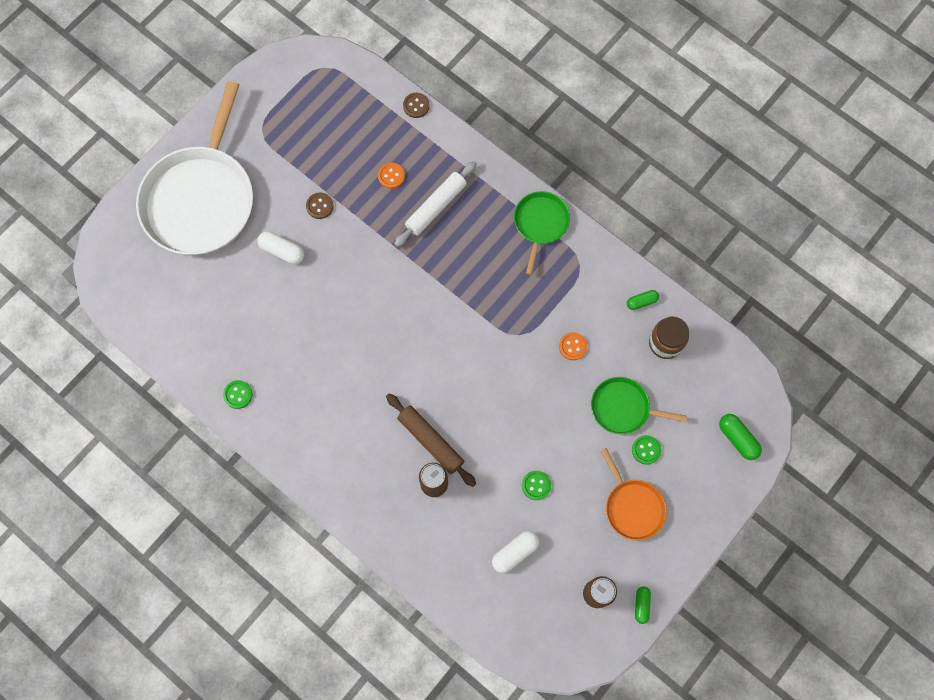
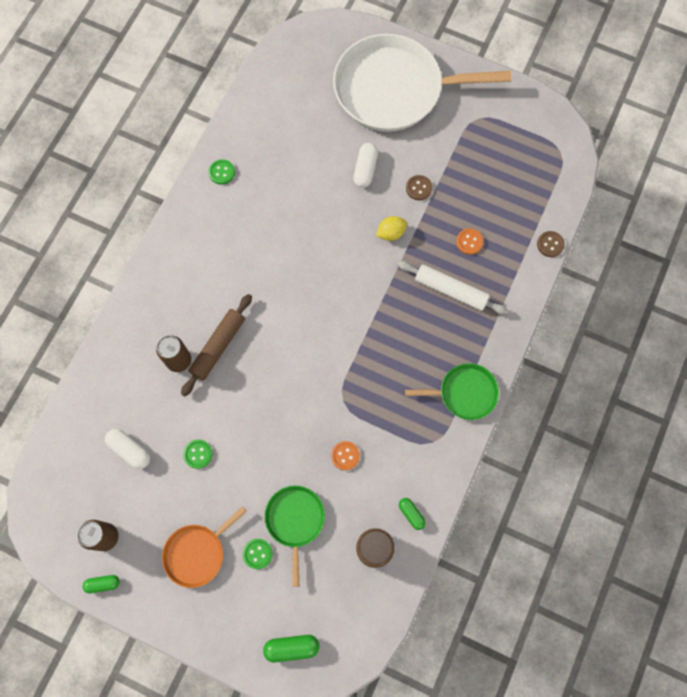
camera: 75 degrees right, 0 degrees up
green capsule [719,414,762,460] -> green capsule turned 45 degrees clockwise [263,635,319,662]
none -> yellow lemon [376,216,407,241]

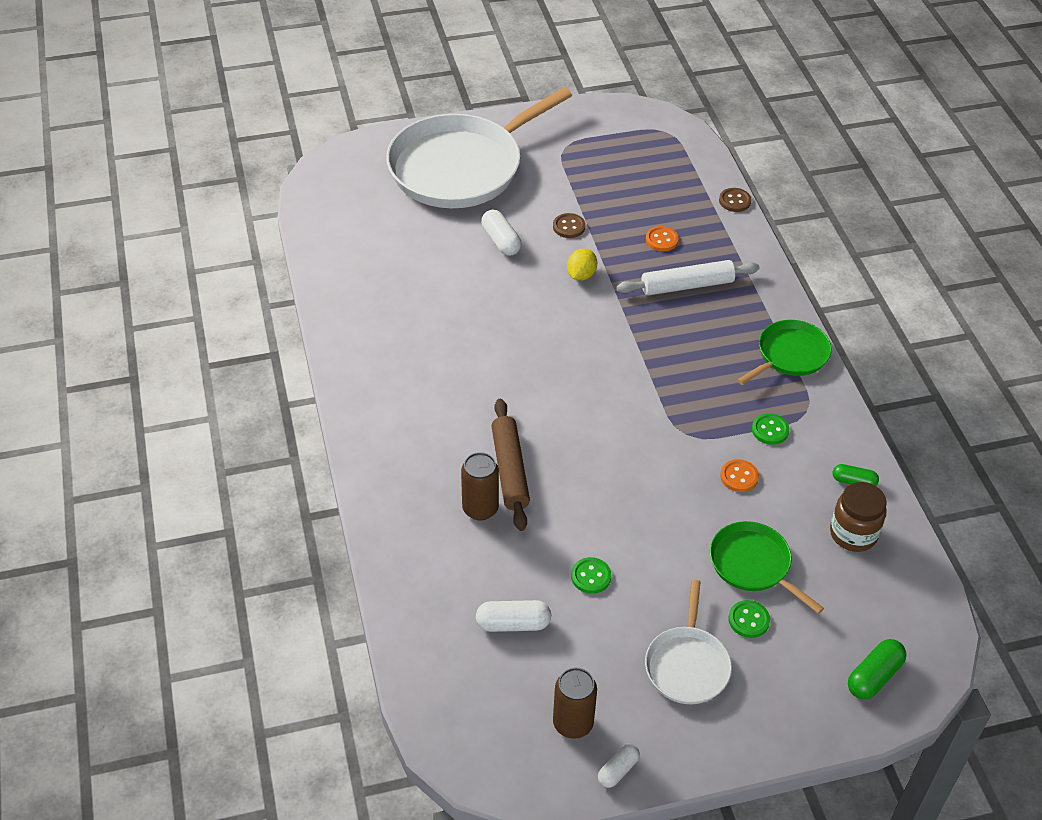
camera: 40 degrees left, 25 degrees down
green capsule [82,575,120,593] -> white capsule [598,744,640,788]
orange pan [162,506,247,588] -> white pan [645,580,732,704]
green button [208,159,235,185] -> green button moved to [752,413,789,445]

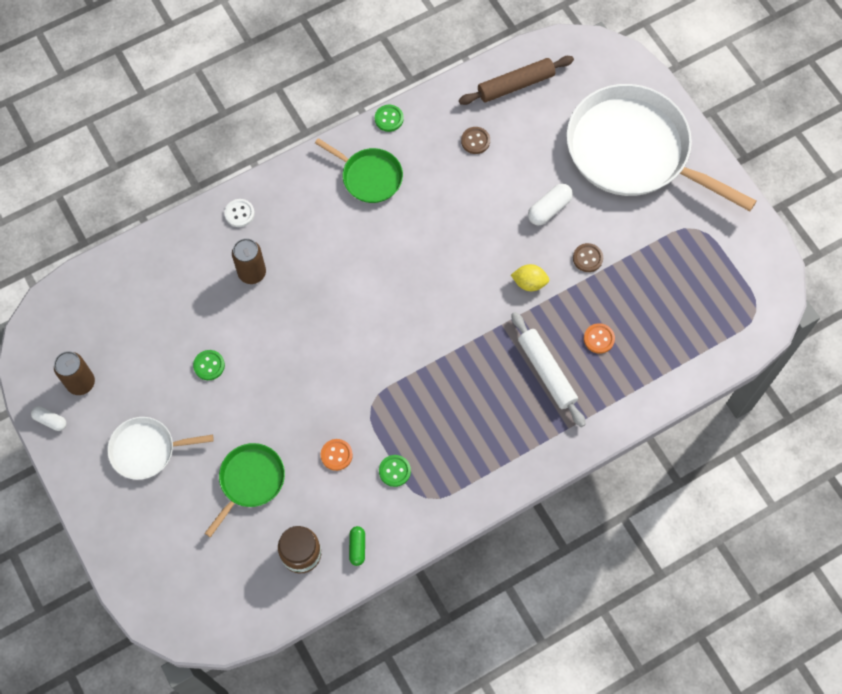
camera: 75 degrees right, 20 degrees up
white capsule [476,600,551,632] -> none
brown rolling pin [491,399,530,531] -> brown rolling pin moved to [459,56,574,105]
brown button [719,188,751,212] -> brown button moved to [461,127,490,154]
green button [728,600,770,638] -> green button moved to [375,105,404,132]
green pan [737,320,832,385] -> green pan moved to [315,138,403,203]
green capsule [848,639,907,699] -> none
none -> white button [224,199,255,227]

